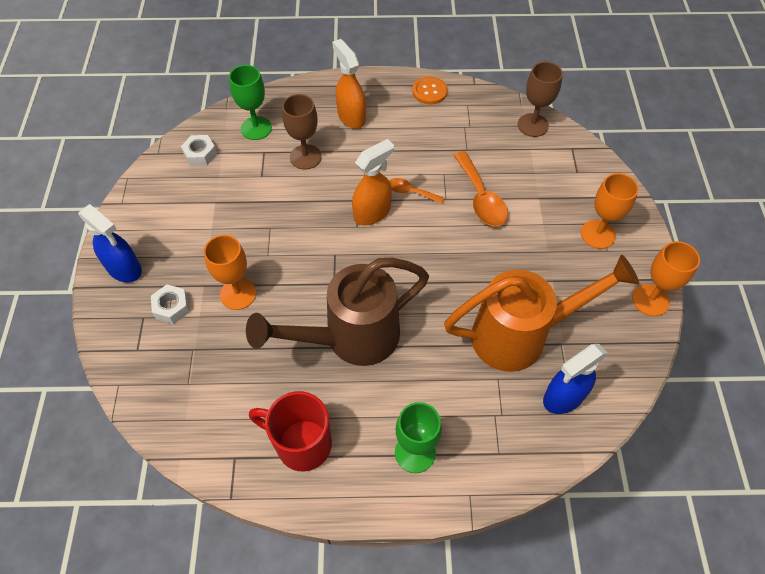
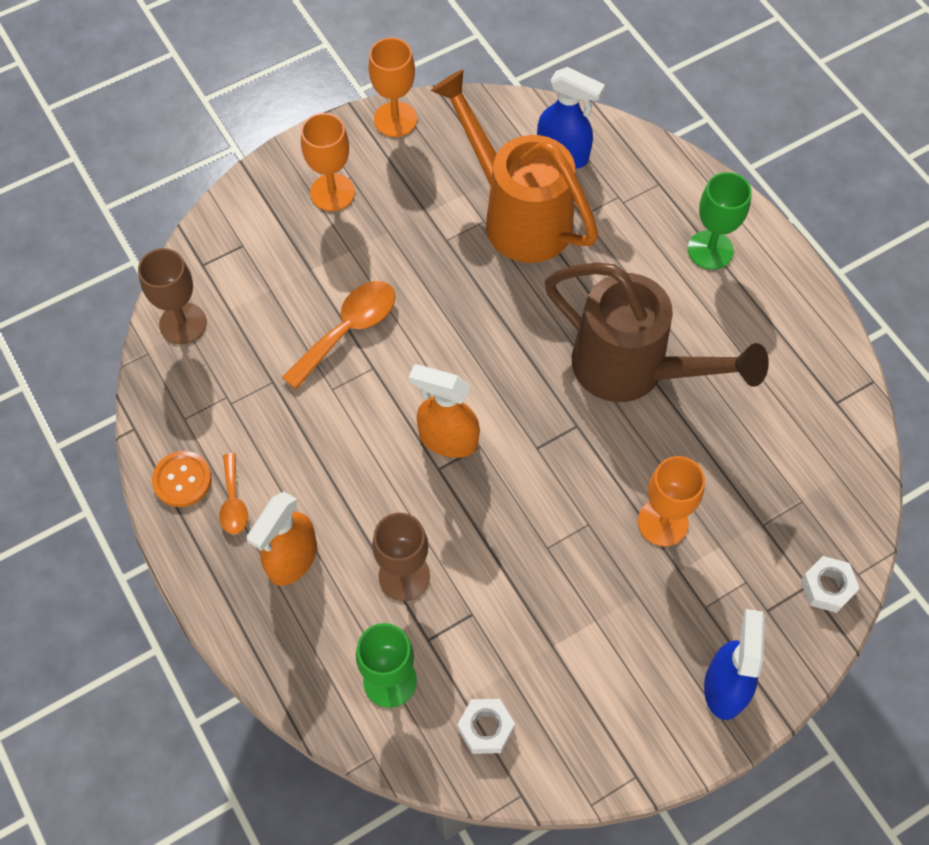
camera: 120 degrees left, 5 degrees up
white nut [151,285,190,324] -> white nut moved to [800,556,860,613]
red mug [249,391,332,471] -> none
orange spoon [389,178,444,204] -> orange spoon moved to [219,453,248,534]

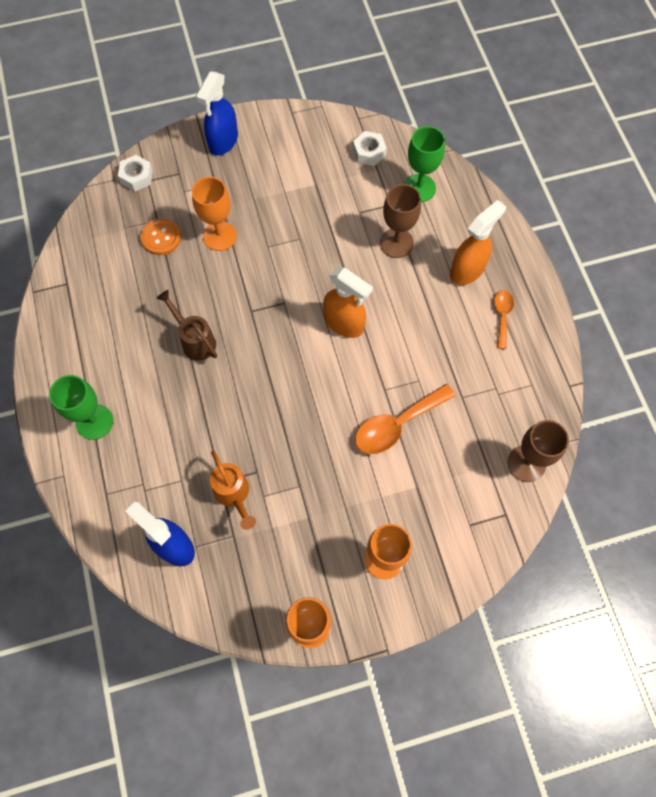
camera: 165 degrees left, 5 degrees up
orange button [152,451,212,507] -> orange button moved to [141,218,181,255]
orange watering can [430,70,598,263] -> orange watering can [210,451,256,530], size x0.48
brown watering can [545,262,769,402] -> brown watering can [156,290,217,361], size x0.48

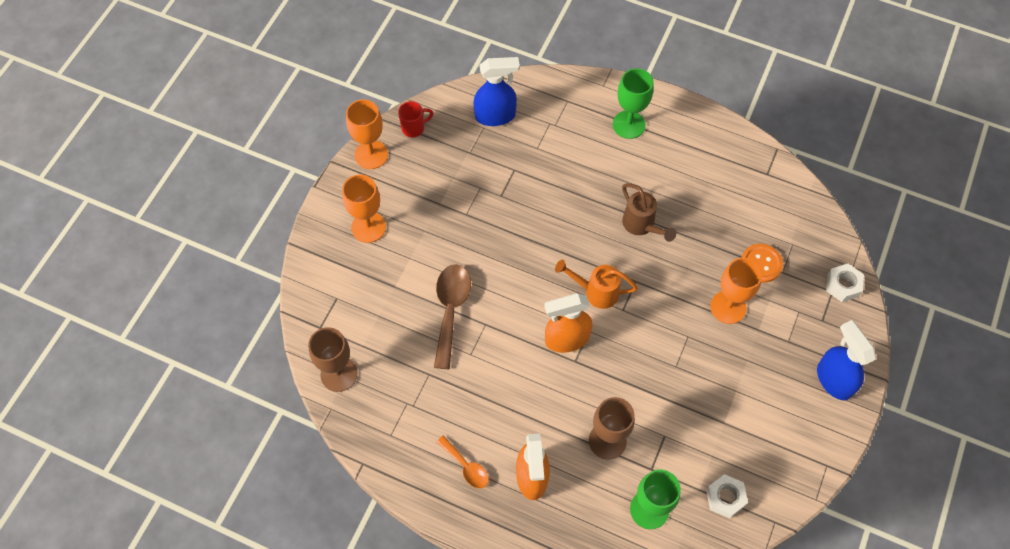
camera: 130 degrees right, 5 degrees down
brown watering can [156,290,217,361] -> brown watering can turned 60 degrees clockwise [622,183,676,242]
orange watering can [210,451,256,530] -> orange watering can moved to [555,260,638,309]
orange spoon [355,384,456,454] -> brown spoon [434,264,471,369]
none -> red mug [398,101,433,137]

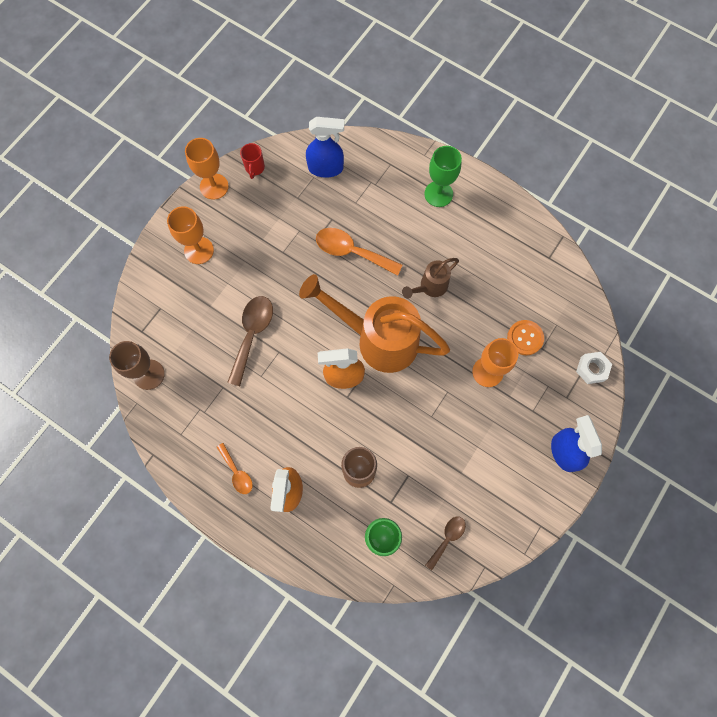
camera: 10 degrees right, 10 degrees up
red mug [398,101,433,137] -> red mug turned 105 degrees clockwise [240,143,265,179]
orange watering can [555,260,638,309] -> orange watering can [299,274,450,373], size x2.08
brown watering can [622,183,676,242] -> brown watering can turned 75 degrees clockwise [402,258,459,299]
white nut [706,474,748,518] -> brown spoon [425,516,466,570]
none -> orange spoon [316,228,402,276]

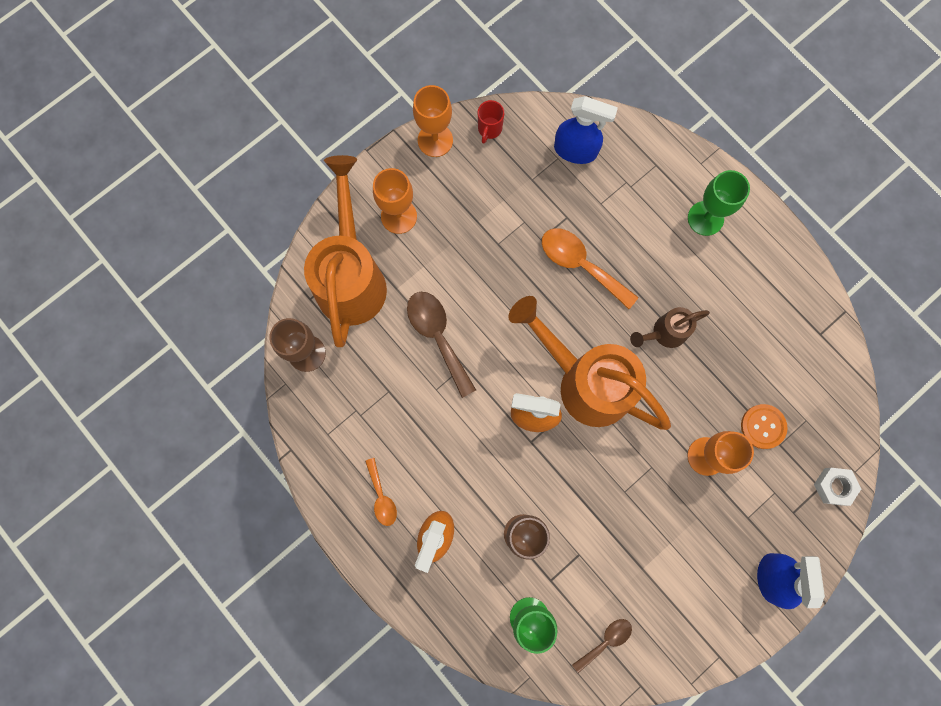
camera: 15 degrees right, 5 degrees up
brown spoon [227,296,273,386] -> brown spoon turned 60 degrees counterclockwise [407,292,476,398]
none -> orange watering can [304,155,387,347]

